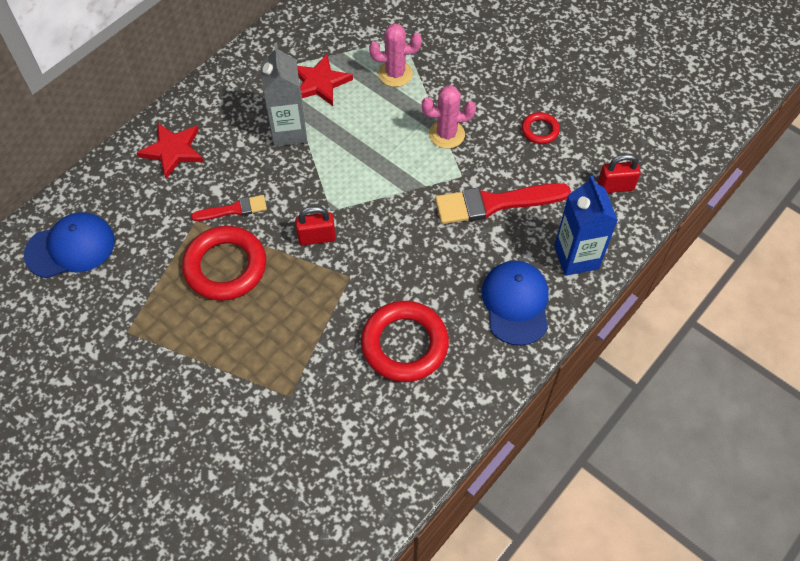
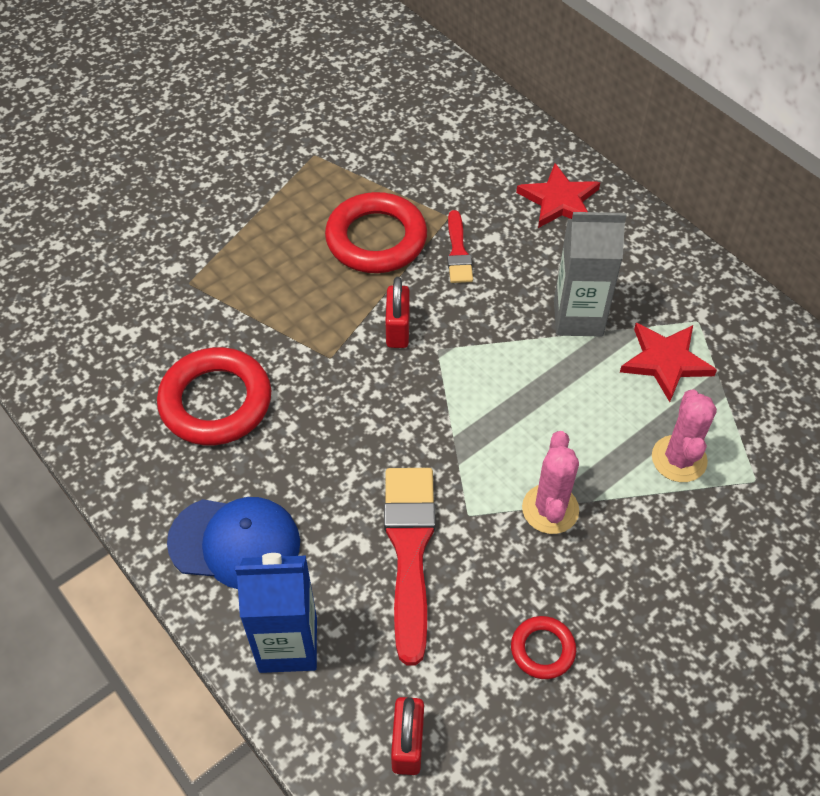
camera: 100 degrees right, 5 degrees down
blue cap [24,212,115,278] -> none

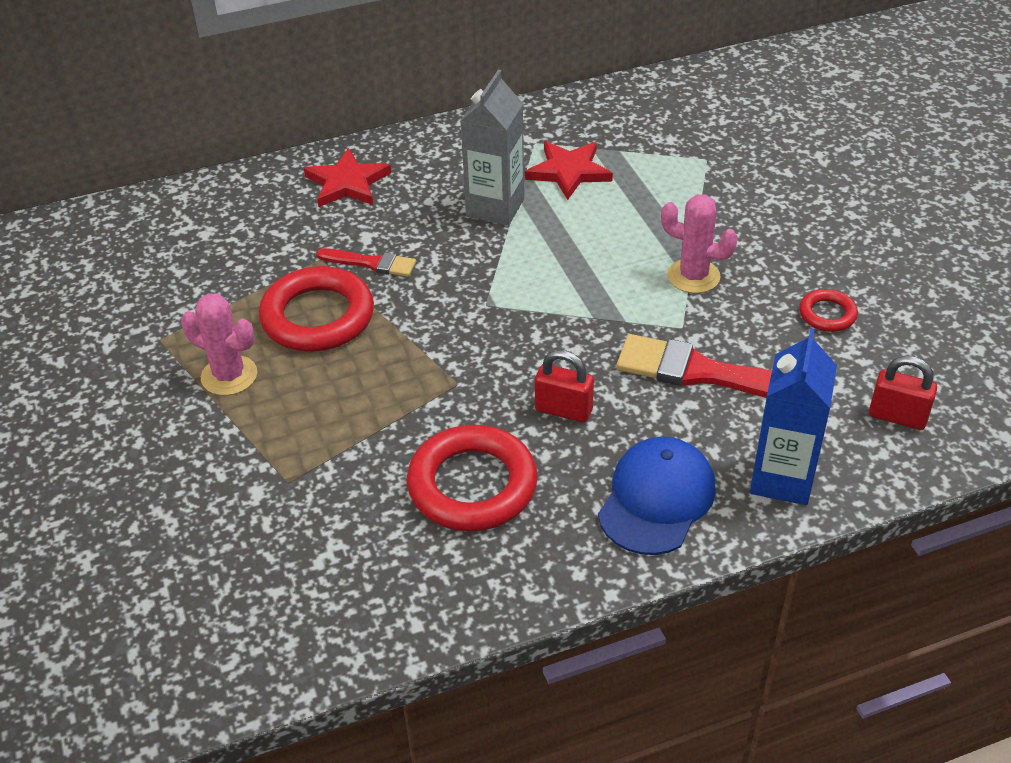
camera: 70 degrees left, 10 degrees down
red padlock [385,277,410,348] -> red padlock moved to [535,350,594,422]
pink cactus [652,389,717,482] -> pink cactus moved to [181,293,257,395]

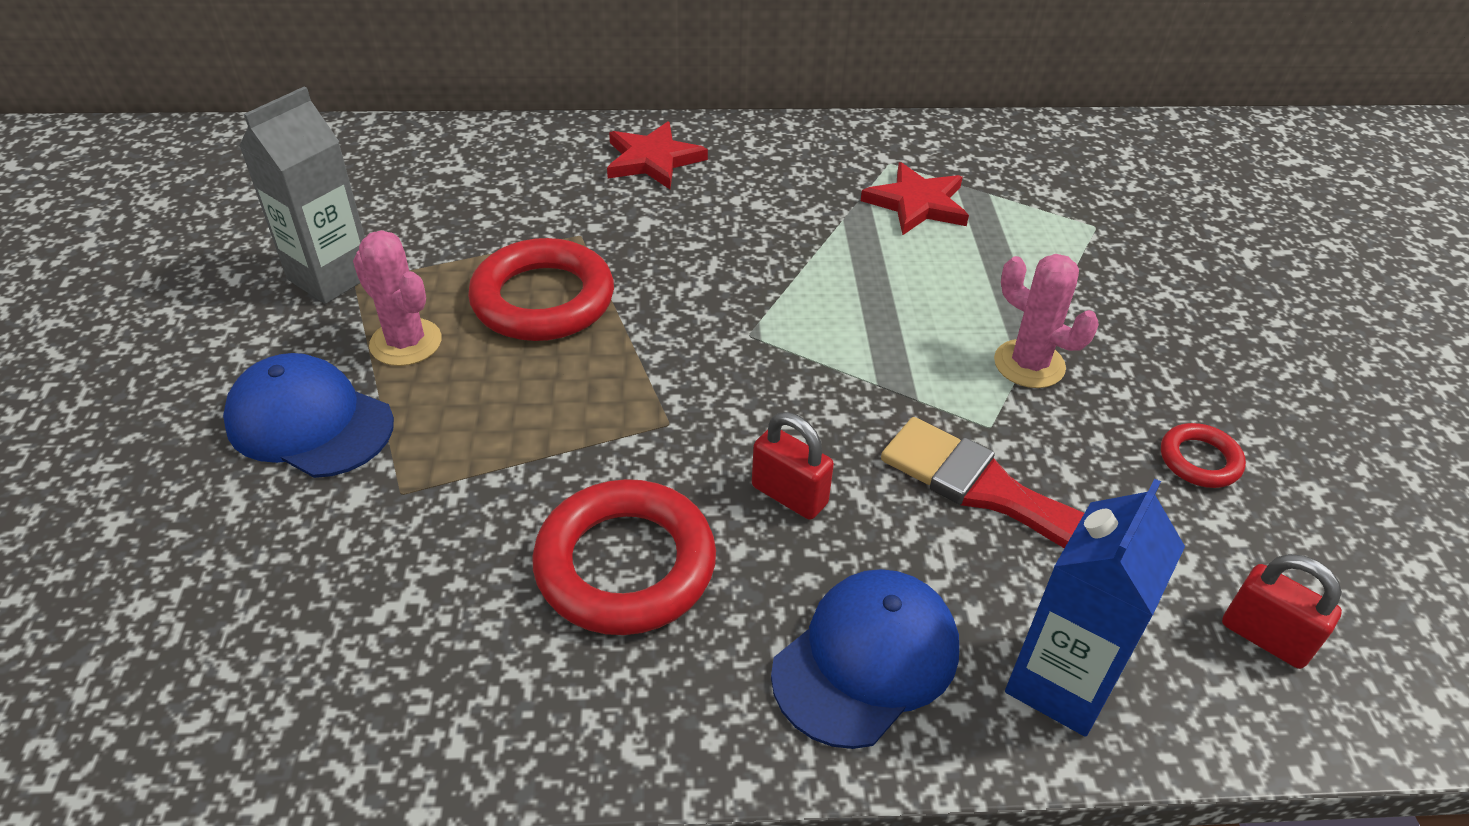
camera: 15 degrees right, 0 degrees up
red brush [316,248,416,277] -> none
grey carton [461,70,524,226] -> grey carton moved to [239,86,365,304]
none -> blue cap [223,353,394,478]

